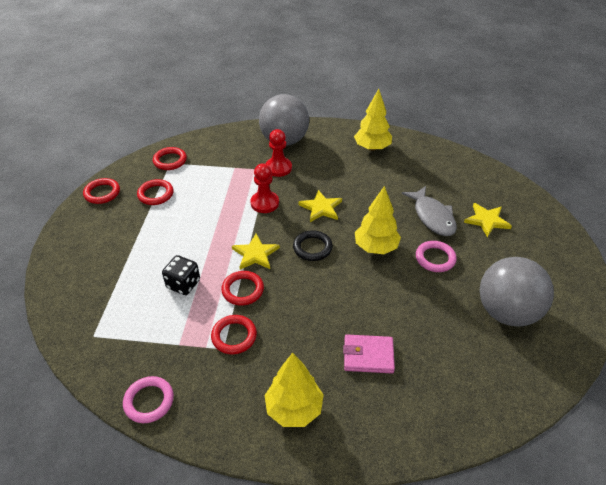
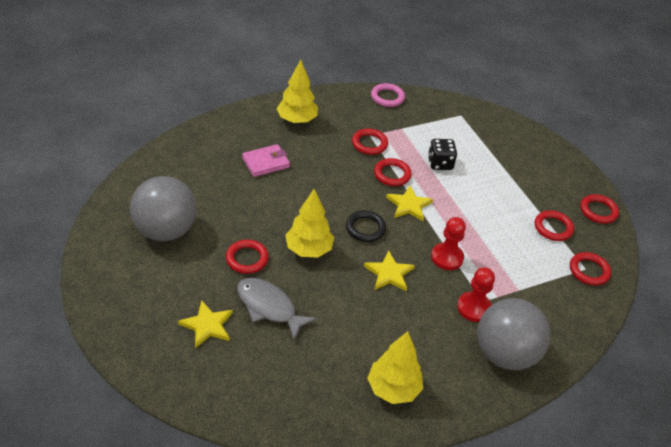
camera: 145 degrees right, 0 degrees up
pink ring [416,241,457,272] -> red ring [226,240,269,274]

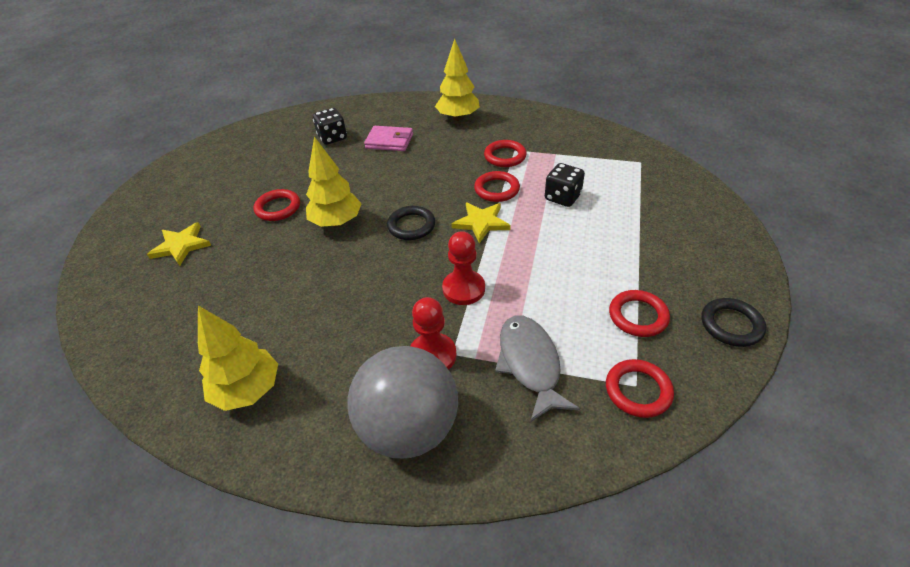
camera: 45 degrees right, 0 degrees up
grey ball [130,176,197,241] -> none
grey fish [237,278,317,340] -> grey fish moved to [495,316,580,422]
yellow star [364,250,415,292] -> none
pink ring [371,83,405,107] -> none
red ring [580,194,619,224] -> black ring [701,298,766,347]
none -> black dice [313,108,347,145]

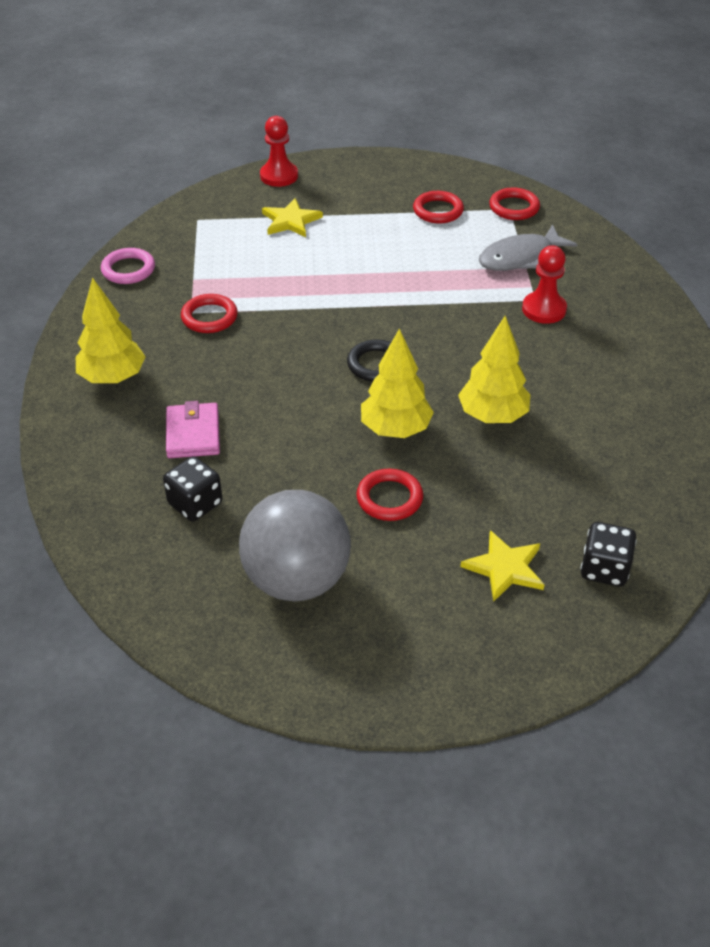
camera: 110 degrees left, 0 degrees up
yellow tree [198,305,278,411] -> yellow tree moved to [458,316,531,423]
grey ball [347,346,458,458] -> grey ball moved to [239,490,351,602]
red pawn [442,231,485,305] -> red pawn moved to [260,116,298,187]
yellow star [451,202,511,243] -> yellow star moved to [262,198,323,237]
red ring [474,171,520,202] -> none
black dice [545,163,585,207] -> black dice moved to [580,522,637,587]
black ring [701,298,766,347] -> none
none -> pink ring [101,248,155,284]

